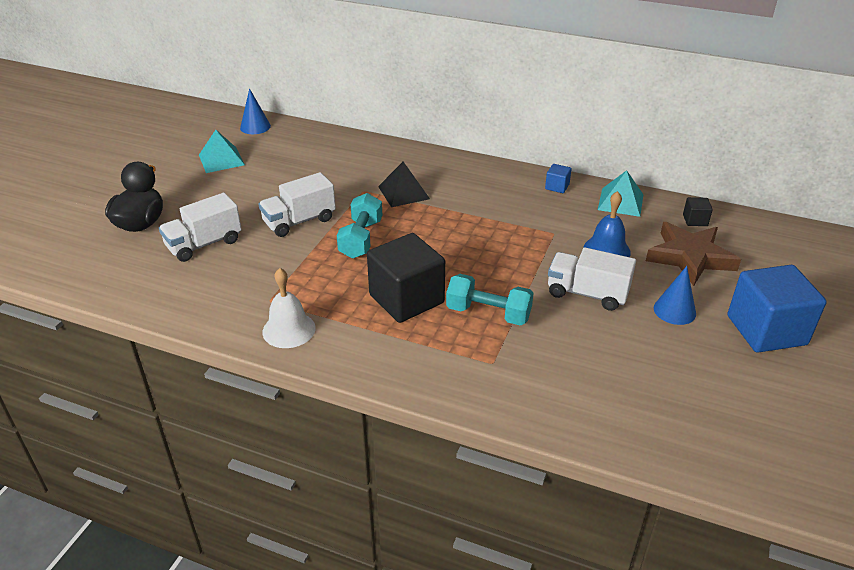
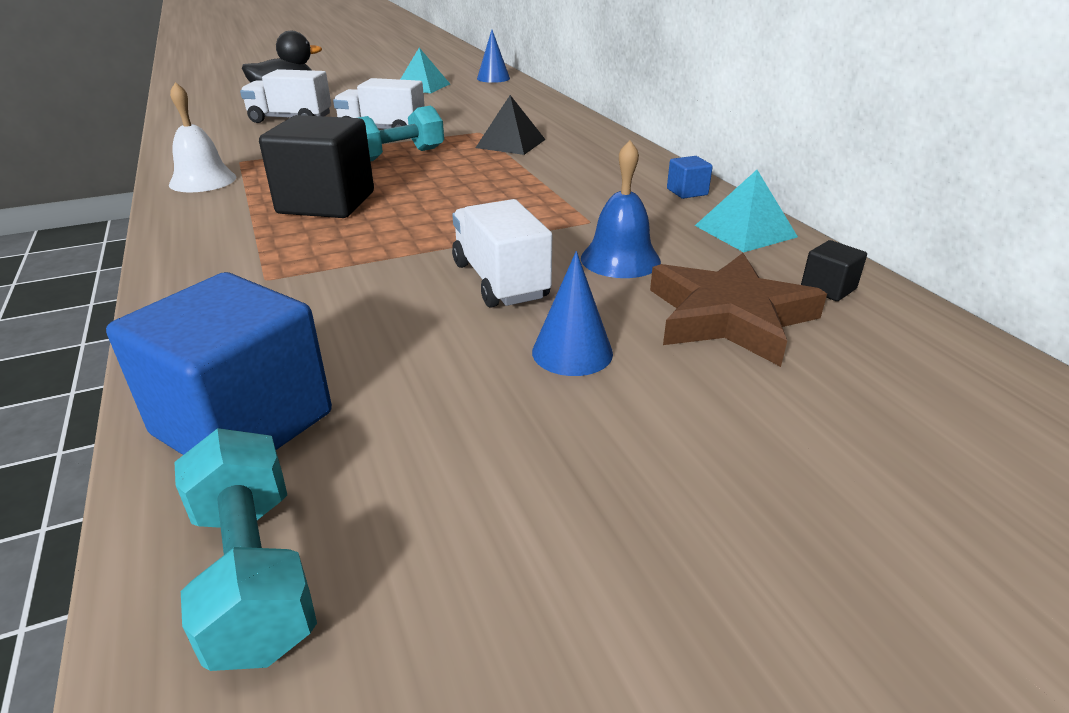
camera: 45 degrees right, 5 degrees down
turquoise dumbbell [446,274,534,325] -> turquoise dumbbell moved to [174,428,317,671]
blue cube [727,265,827,353] -> blue cube moved to [106,272,332,455]

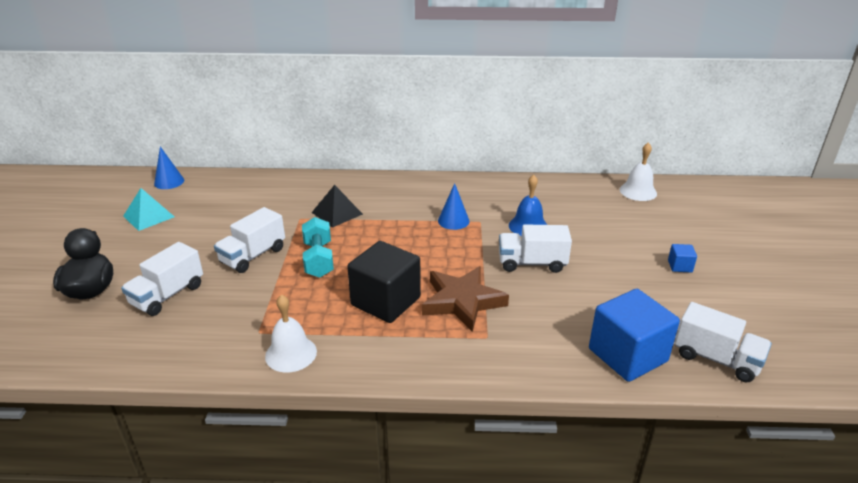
camera: 65 degrees left, 0 degrees up
turquoise dumbbell [174,428,317,671] -> white truck [675,302,772,382]
blue cone [532,251,613,376] -> blue cone moved to [438,183,470,230]
brown star [650,253,827,367] -> brown star moved to [422,266,509,332]
blue cube [667,156,713,199] -> blue cube moved to [668,244,697,273]
turquoise pyramid [695,170,798,252] -> none
black cube [801,240,867,301] -> none
none -> white bell [620,142,657,201]

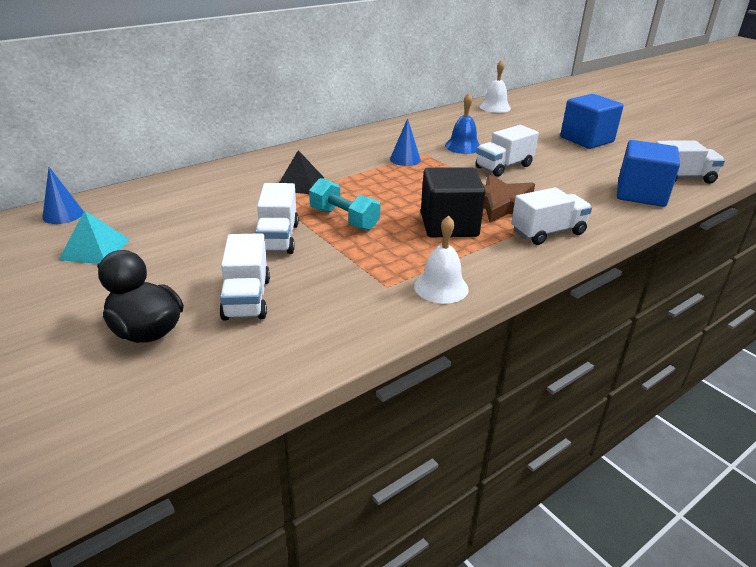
camera: 40 degrees left, 0 degrees up
blue cube [668,244,697,273] -> blue cube [560,94,623,149], size x2.35
none -> white truck [511,187,592,245]

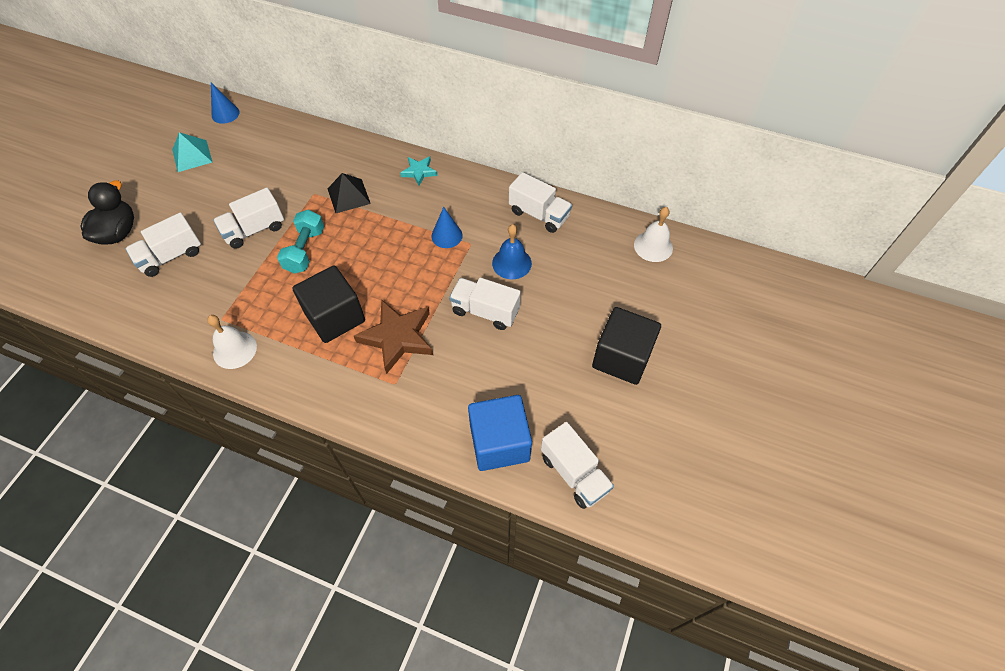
camera: 60 degrees right, 25 degrees up
white truck [511,187,592,245] -> white truck moved to [509,172,572,233]
blue cube [560,94,623,149] -> black cube [592,307,661,385]
none -> turquoise star [400,156,437,186]

